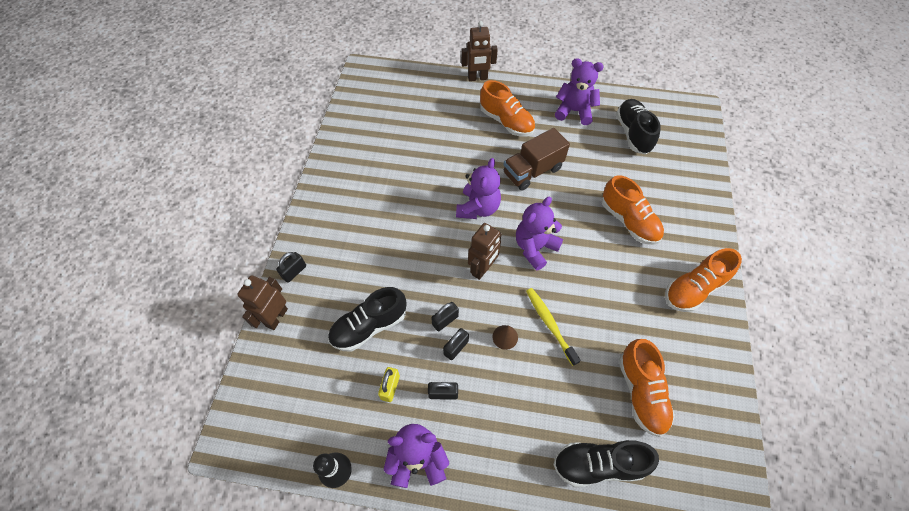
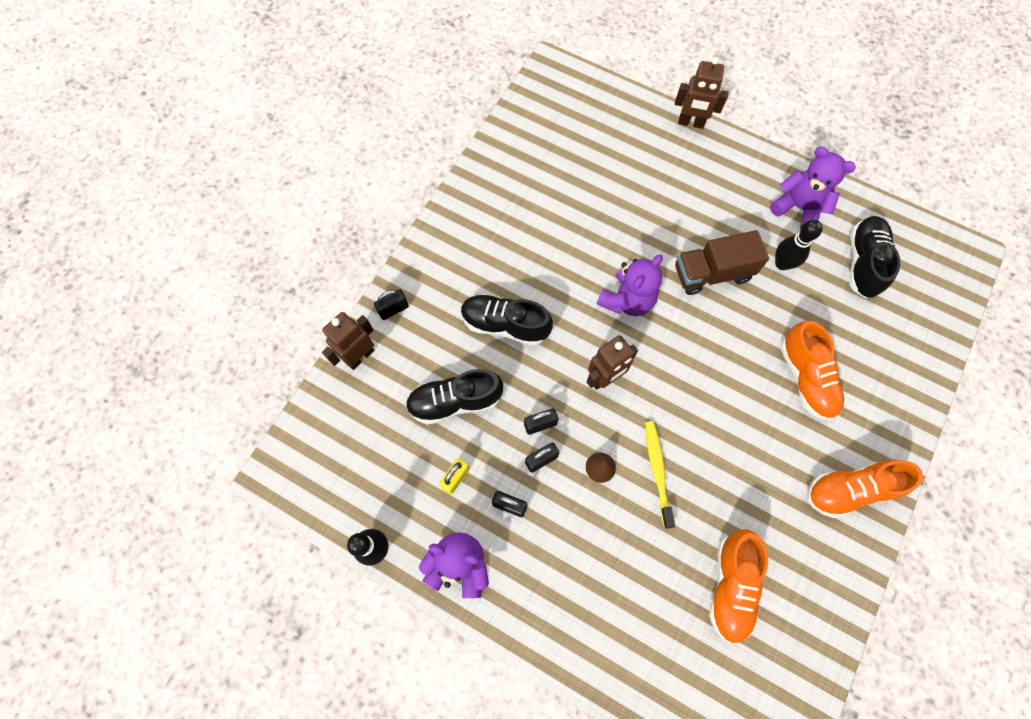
camera: 20 degrees right, 10 degrees up
orange shoe [480,80,535,136] -> none
purple teddy bear [516,197,563,271] -> none
black shoe [553,440,659,487] -> black shoe moved to [461,294,553,346]
none -> black bowling pin [775,220,822,270]

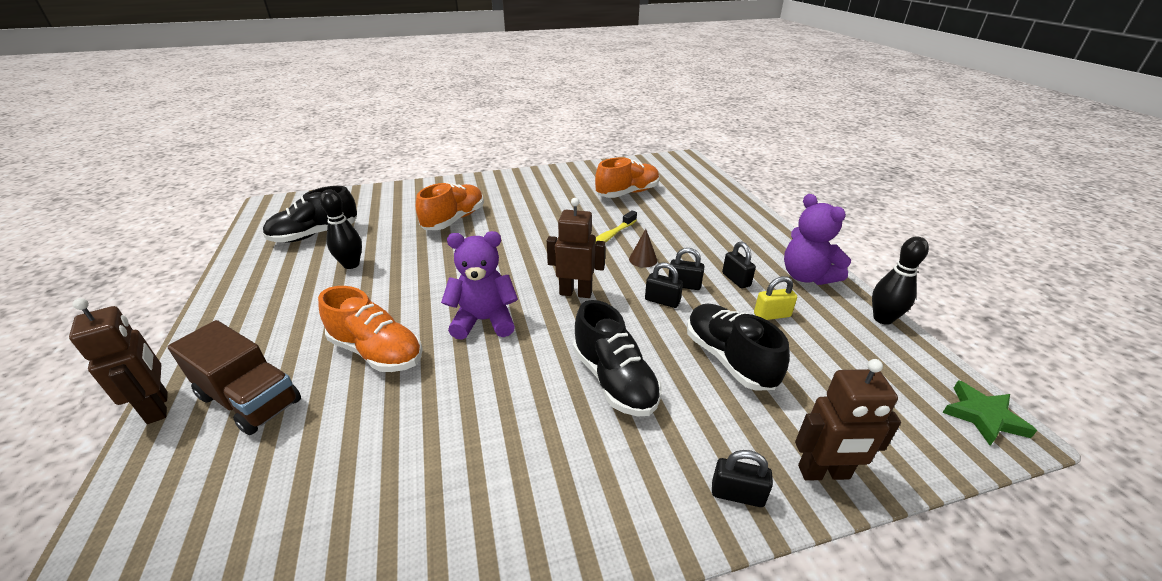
camera: 135 degrees left, 35 degrees down
black shoe [405,369,503,425] -> black shoe turned 150 degrees counterclockwise [687,303,790,390]
brown truck [675,230,769,295] -> brown truck moved to [168,320,301,435]
purple teddy bear [770,147,856,229] -> none
orange shoe [807,460,923,518] -> orange shoe moved to [318,286,423,372]
none -> green star [942,380,1037,445]

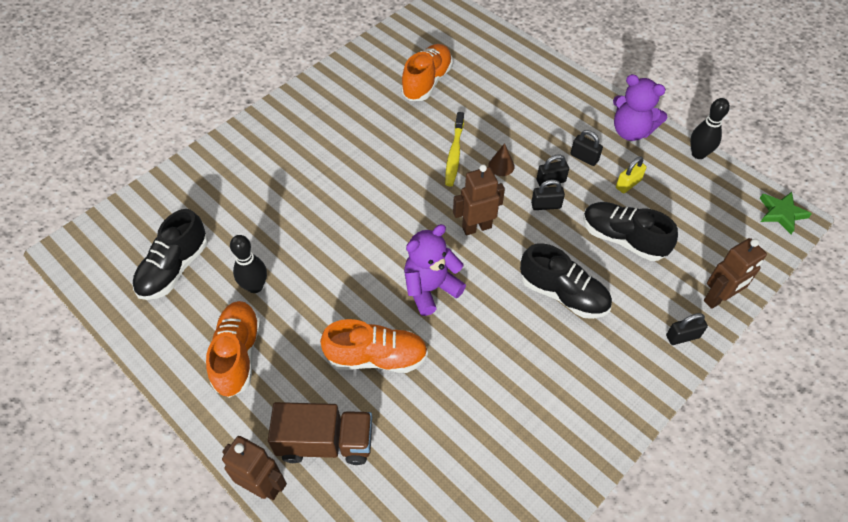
camera: 30 degrees left, 20 degrees up
orange shoe [416,183,484,230] -> orange shoe moved to [206,301,261,398]

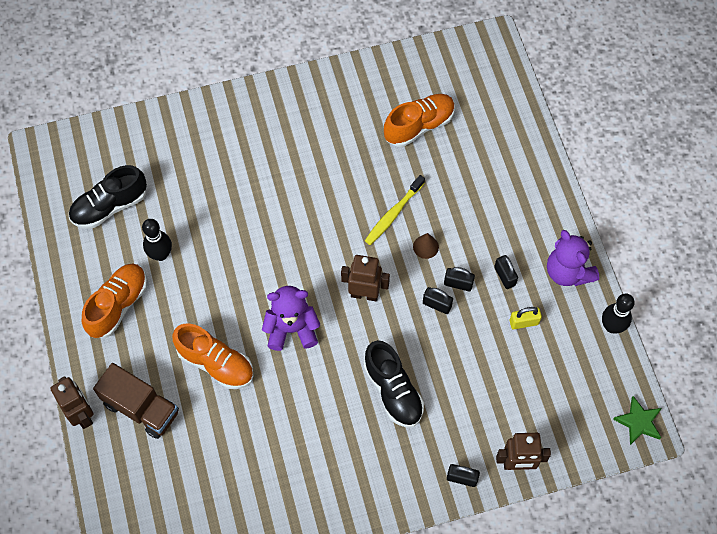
camera: 30 degrees right, 10 degrees up
black shoe [583,202,678,261] -> none

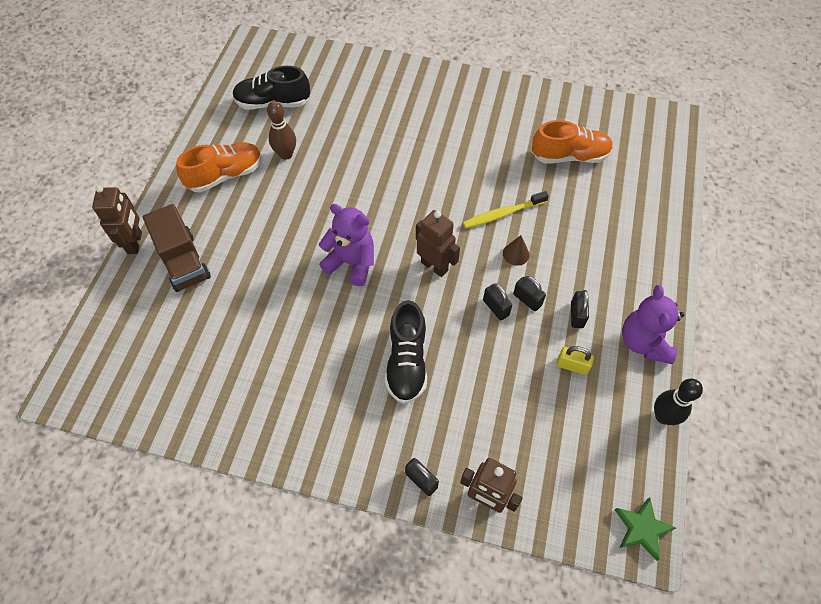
camera: 30 degrees right, 5 degrees down
black bowling pin [142,219,172,261] -> brown bowling pin [267,101,296,160]
orange shoe [172,323,253,389] -> none

